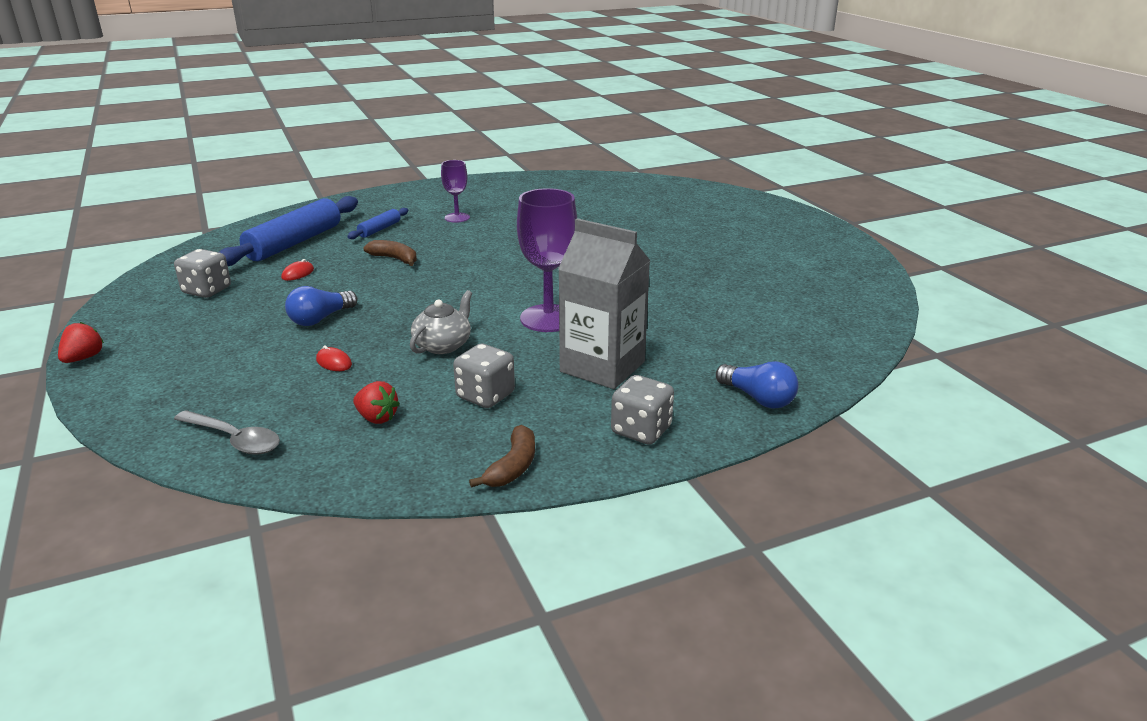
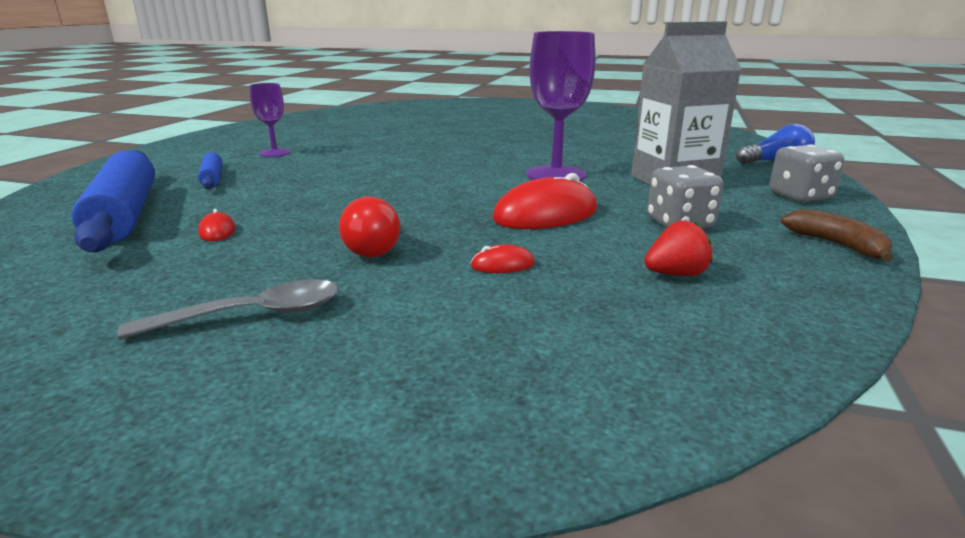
camera: 50 degrees left, 5 degrees down
red strawberry [58,322,104,363] -> none
grey dice [174,249,231,298] -> none
grey spoon [174,410,280,455] -> grey spoon moved to [117,279,338,340]
blue light bulb [285,286,357,326] -> red light bulb [339,197,400,258]
brown banana [363,240,417,266] -> none
grey teapot [410,290,472,354] -> red mouse [492,173,597,229]

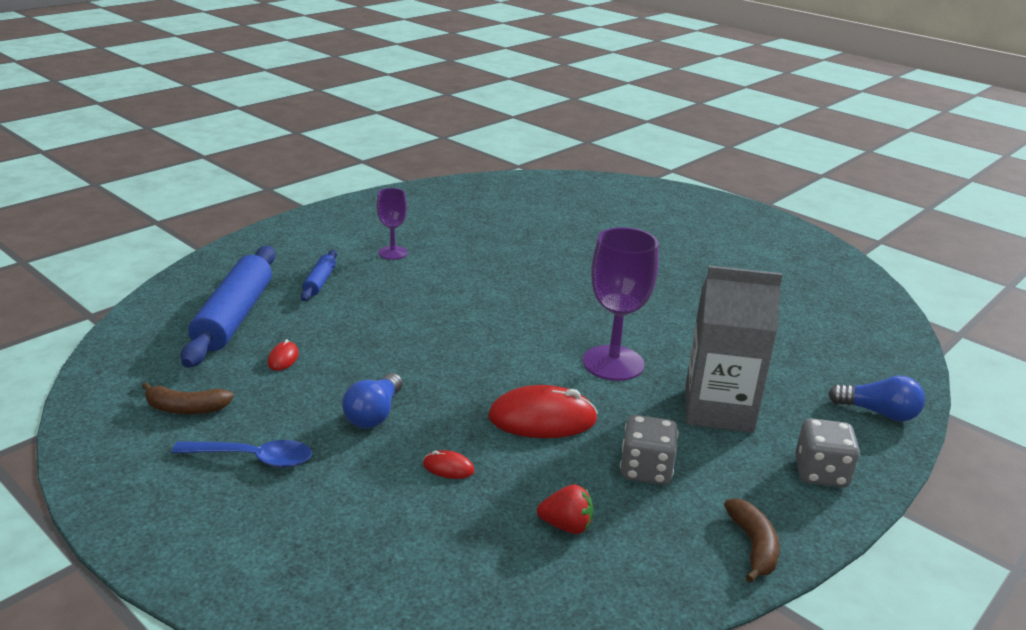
camera: 25 degrees right, 5 degrees up
grey spoon [117,279,338,340] -> blue spoon [172,440,312,468]
red light bulb [339,197,400,258] -> blue light bulb [342,373,403,428]
none -> brown banana [142,382,234,414]

